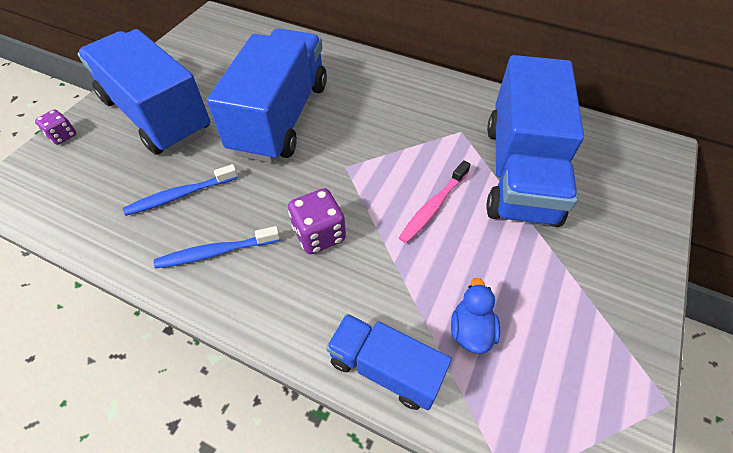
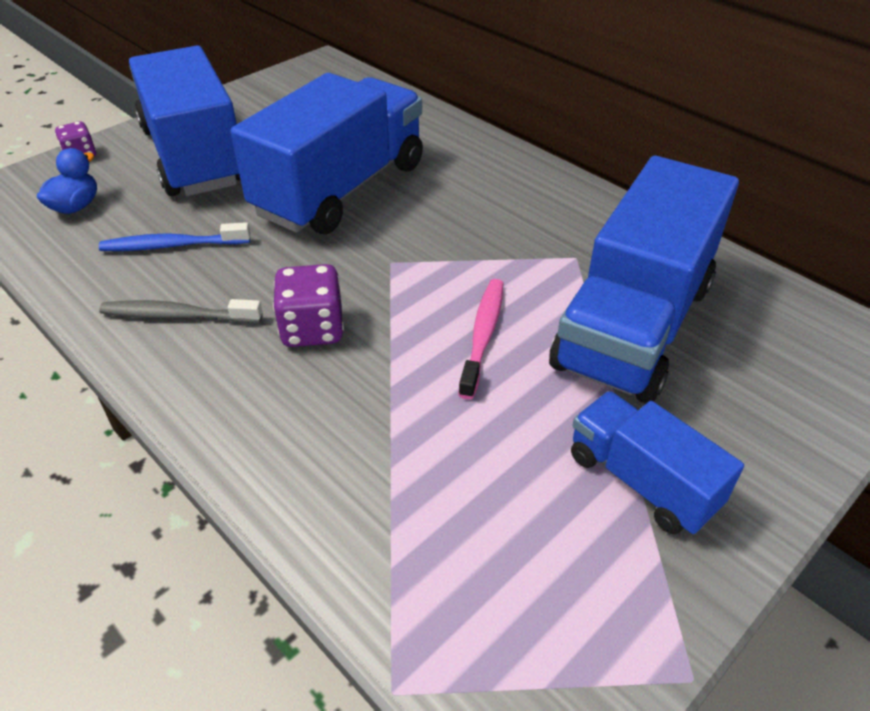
camera: 20 degrees right, 10 degrees down
blue toothbrush [154,226,280,269] -> grey toothbrush [99,299,263,323]
blue truck [326,314,452,410] -> blue truck moved to [571,391,744,534]
pink toothbrush [399,160,471,243] -> pink toothbrush turned 135 degrees clockwise [458,279,504,399]
blue duck [451,278,500,354] -> blue duck moved to [37,148,97,214]

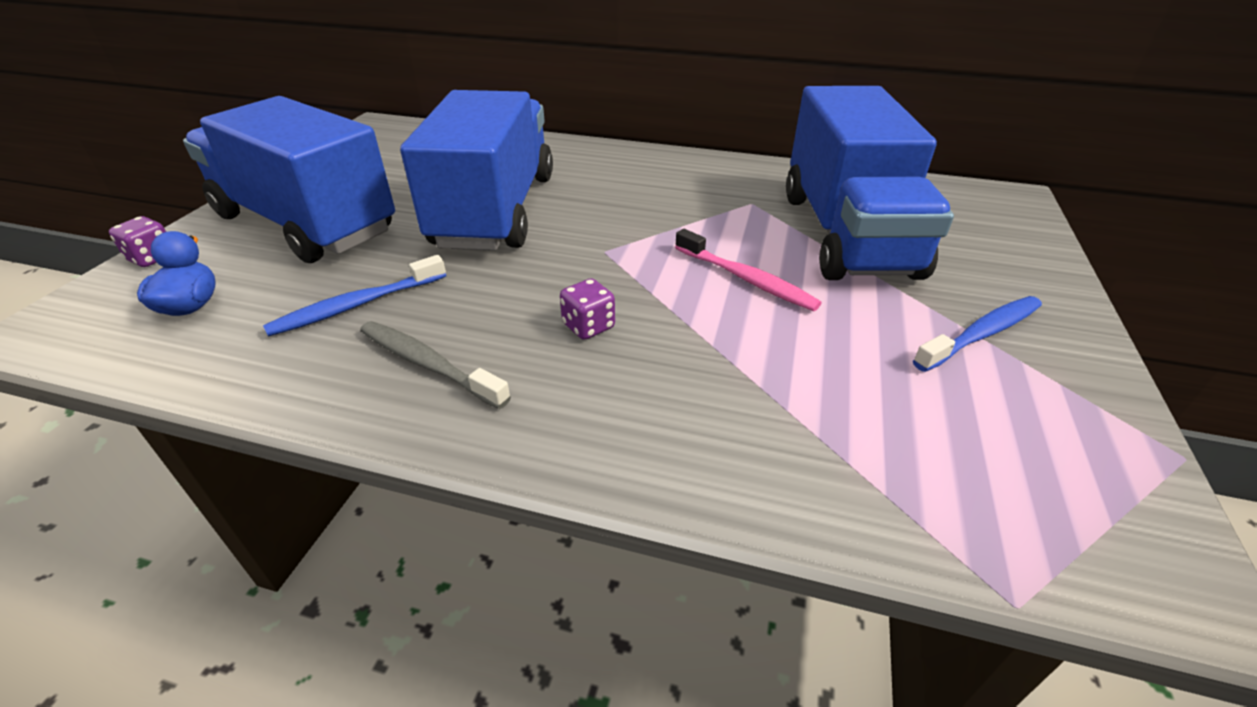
camera: 30 degrees left, 5 degrees down
grey toothbrush [99,299,263,323] -> grey toothbrush turned 60 degrees clockwise [360,321,511,409]
purple dice [273,264,344,347] -> purple dice [560,278,615,340], size x0.62
pink toothbrush [458,279,504,399] -> pink toothbrush turned 150 degrees clockwise [675,229,822,311]
blue truck [571,391,744,534] -> blue toothbrush [913,296,1042,372]

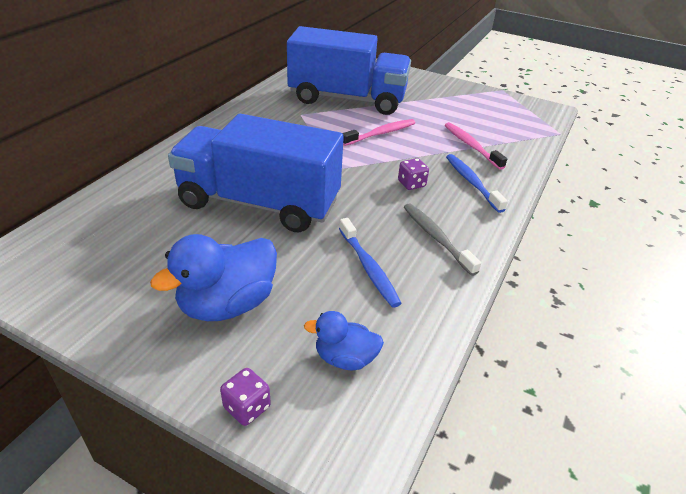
camera: 80 degrees left, 0 degrees up
blue truck [183,96,395,263] -> blue duck [150,234,277,321]
grey toothbrush [360,321,511,409] -> grey toothbrush turned 105 degrees clockwise [404,204,481,276]
blue toothbrush [913,296,1042,372] -> blue toothbrush moved to [446,154,508,213]
none -> pink toothbrush [445,122,507,170]

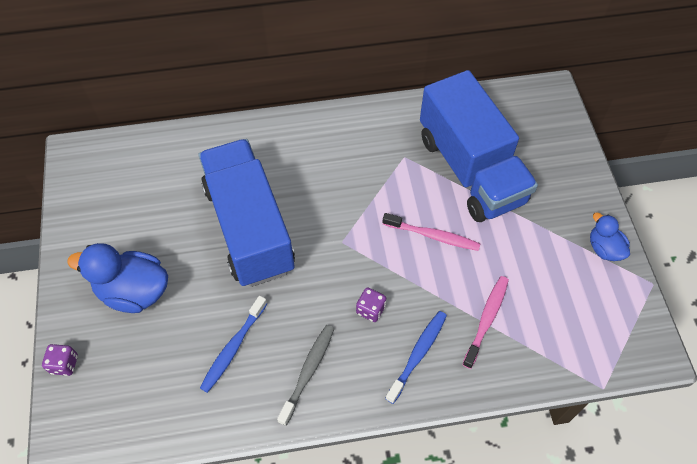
camera: 55 degrees right, 20 degrees up
blue duck [304,311,384,370] -> blue duck moved to [590,212,630,261]

